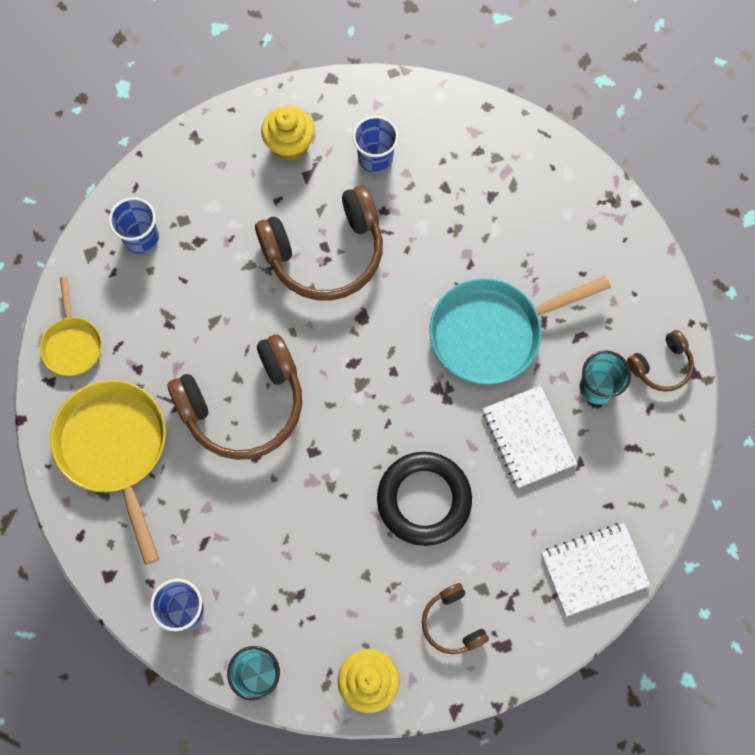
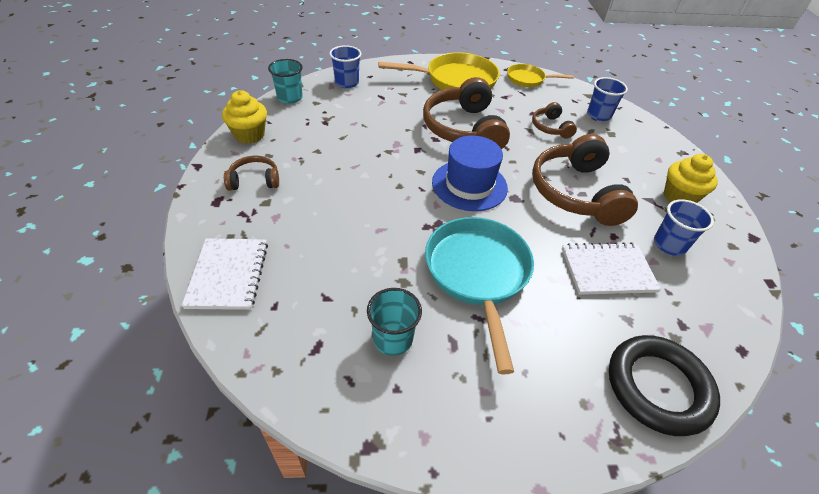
camera: 105 degrees right, 25 degrees down
black ring [377,452,472,546] -> black ring moved to [609,335,720,436]
white notebook [482,386,577,488] -> white notebook moved to [562,242,661,295]
brown headphones [627,330,694,392] -> brown headphones moved to [532,102,577,139]
none -> blue hat [432,136,508,211]

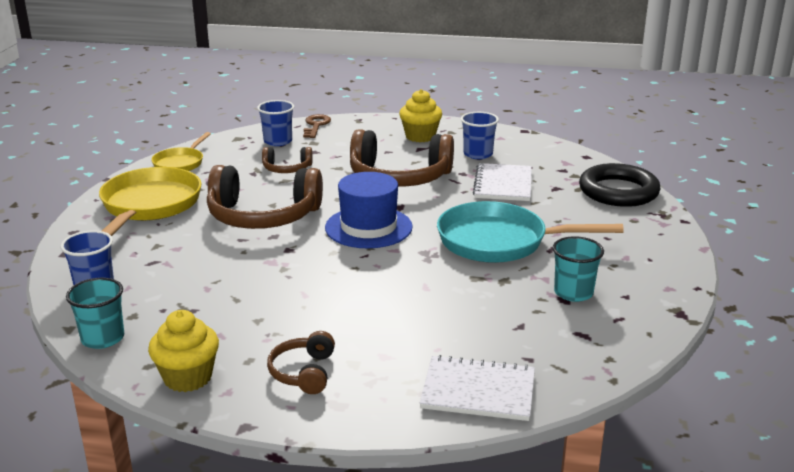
camera: 75 degrees left, 20 degrees down
none -> brown key [303,114,331,138]

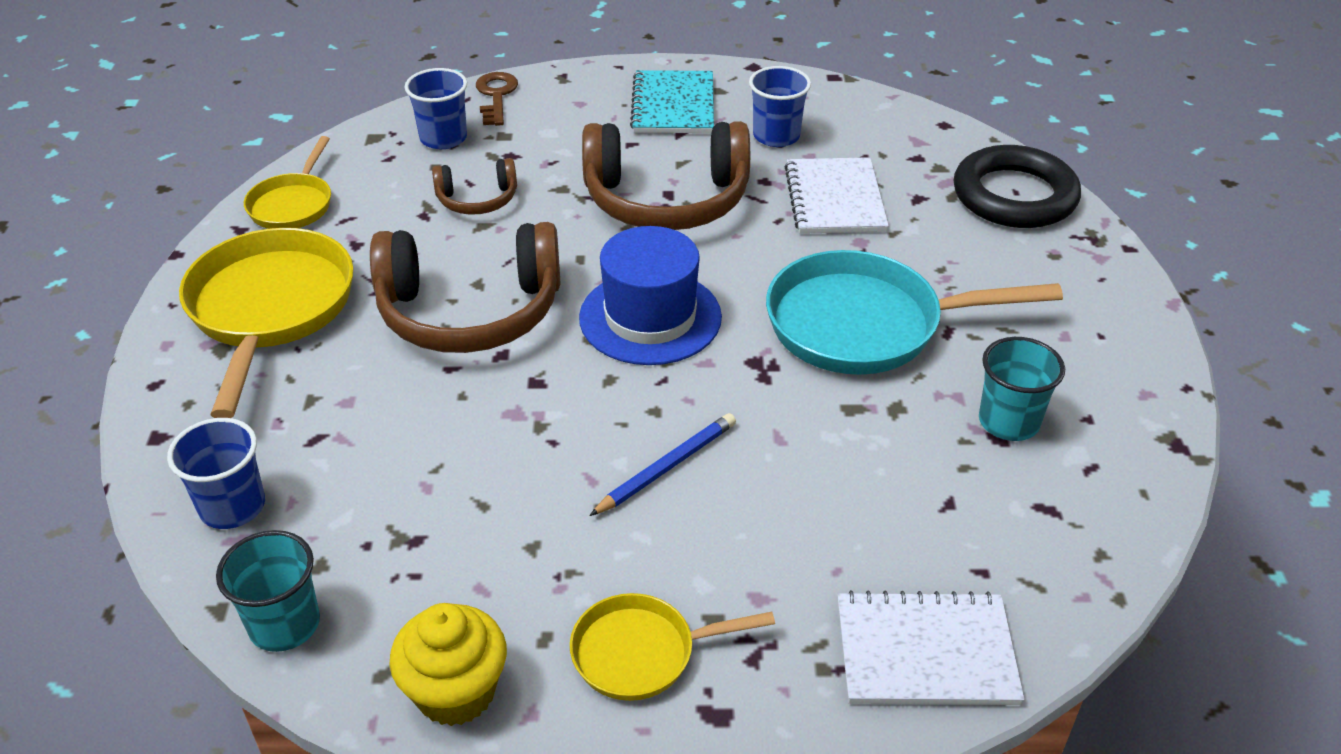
camera: 10 degrees left, 15 degrees up
brown headphones [267,331,335,394] -> yellow pan [570,593,775,701]
yellow cupcake [399,89,442,142] -> turquoise notebook [630,70,714,133]
none -> blue pencil [589,413,736,516]

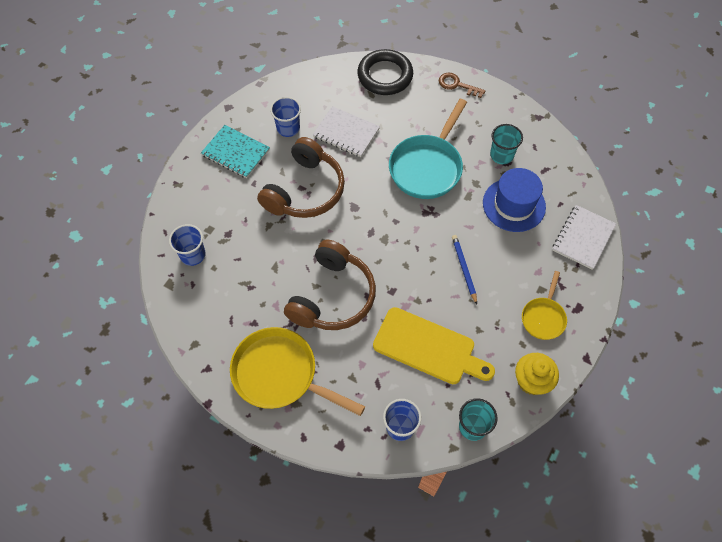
camera: 60 degrees left, 20 degrees up
yellow pan [244,136,331,229] -> none
brown headphones [432,158,517,215] -> none
brown key [476,72,518,126] -> brown key moved to [439,73,485,98]
blue hat [579,226,722,365] -> blue hat moved to [483,168,546,232]
none -> yellow cutting board [373,307,495,384]

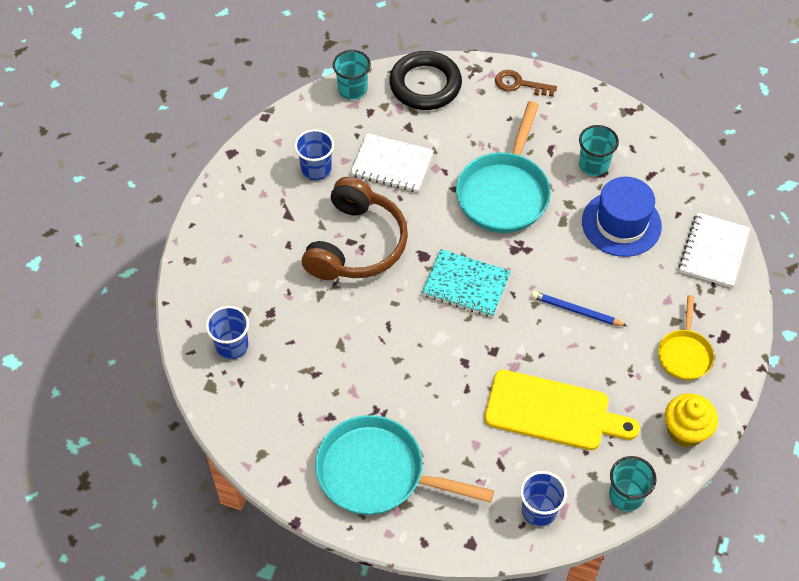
camera: 10 degrees left, 5 degrees down
turquoise notebook [201,125,270,178] -> turquoise notebook moved to [422,249,511,317]
yellow pan [230,327,365,416] -> turquoise pan [315,415,494,515]
brown headphones [284,240,376,330] -> none
blue pencil [452,235,477,305] -> blue pencil turned 45 degrees counterclockwise [531,291,627,326]
none -> turquoise cup [333,50,371,100]

